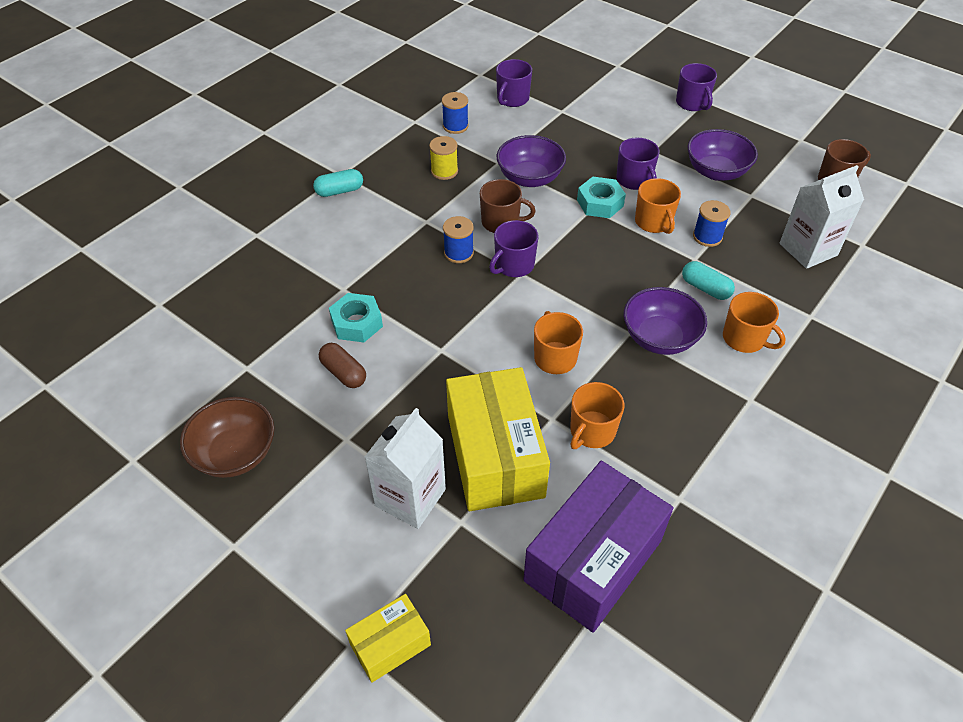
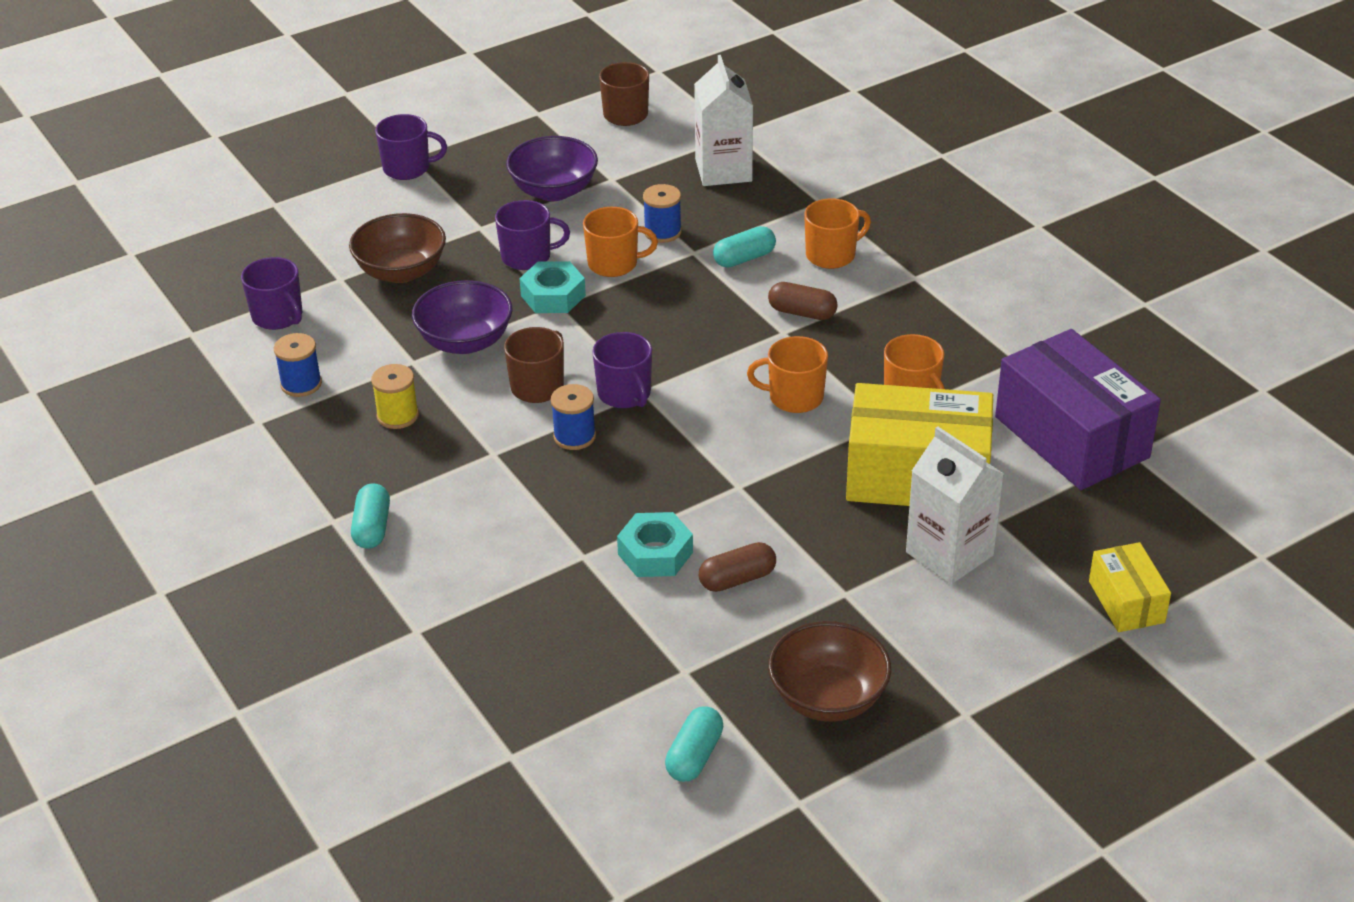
camera: 70 degrees left, 10 degrees down
purple bowl [623,287,707,355] -> brown capsule [768,282,838,320]
none -> brown bowl [349,213,446,283]
none -> turquoise capsule [665,706,723,782]

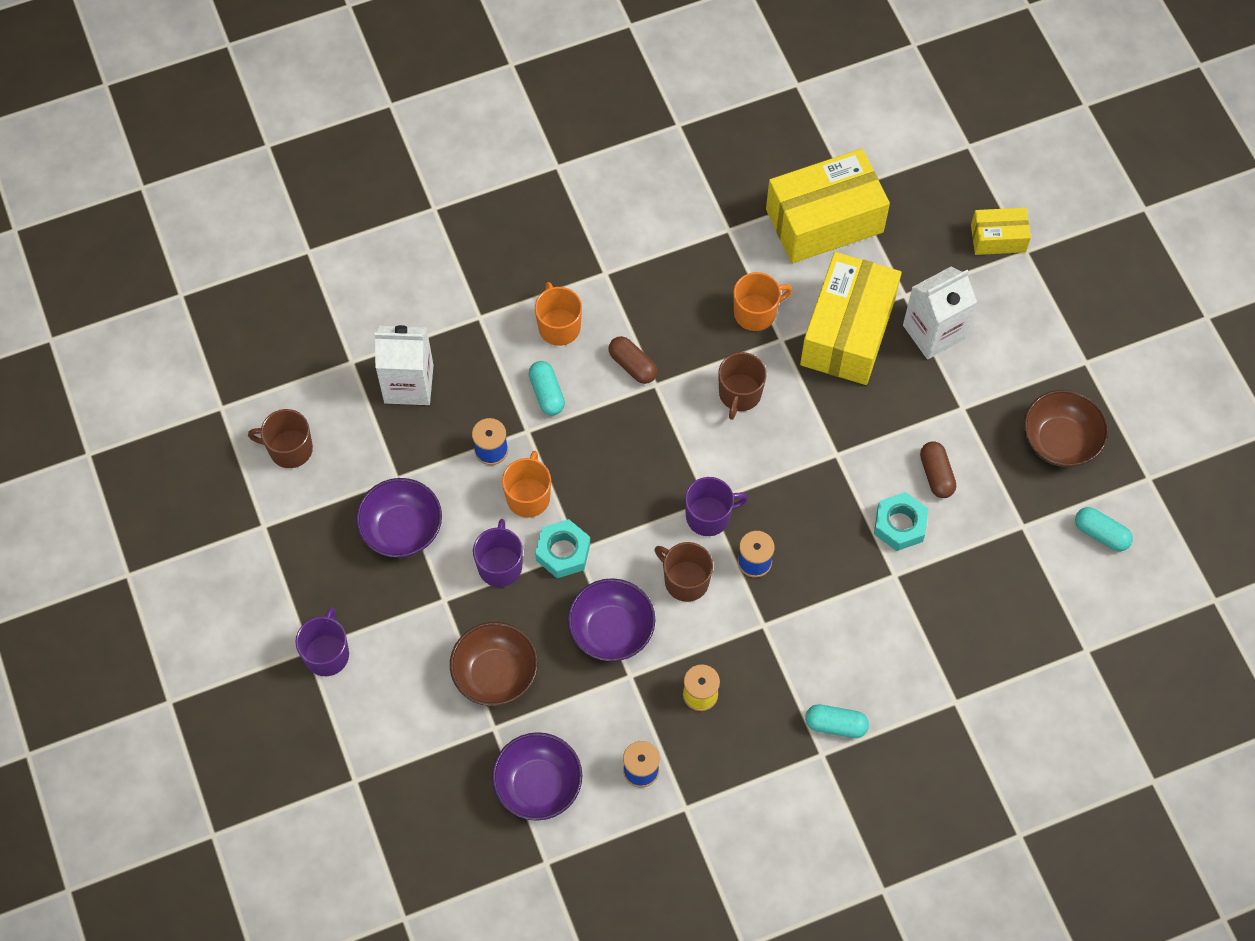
camera: 80 degrees left, 25 degrees up
purple mug [241,257,302,330] -> purple bowl [492,732,582,821]
orange mug [747,336,828,413] -> brown mug [718,352,767,420]
brown capsule [768,282,838,320] -> brown capsule turned 75 degrees counterclockwise [609,336,657,384]
purple box [995,329,1161,490] -> yellow box [766,149,890,263]

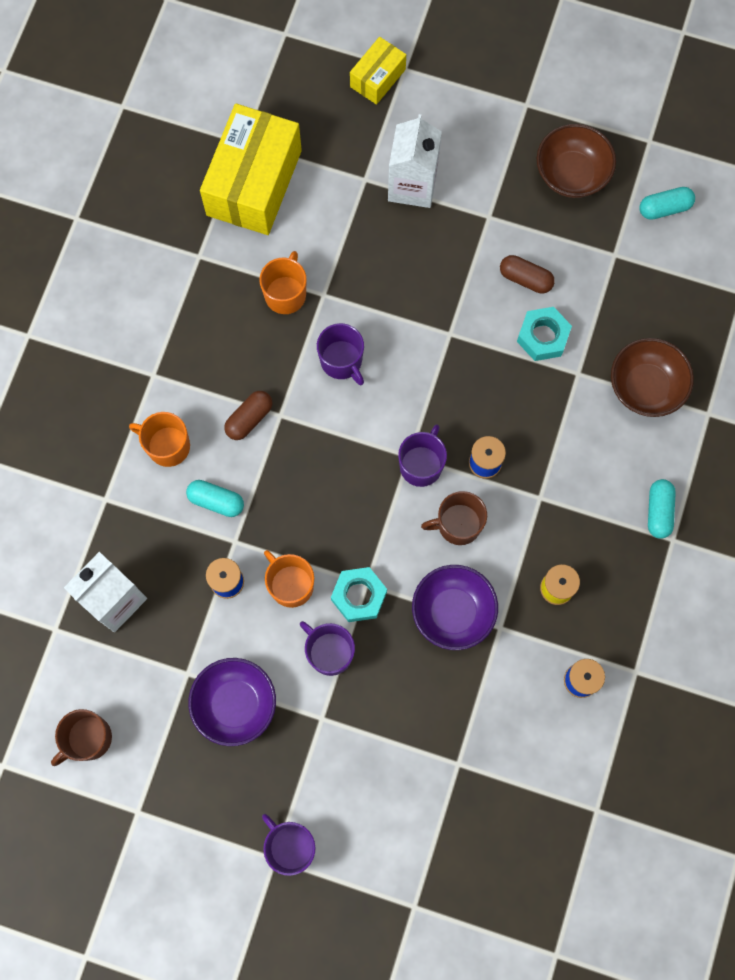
camera: 50 degrees left, 10 degrees up
brown bowl [450,622,538,706] -> brown bowl moved to [611,338,694,417]
purple bowl [492,732,582,821] -> none
brown capsule [609,336,657,384] -> brown capsule turned 45 degrees counterclockwise [224,391,272,440]
brown mug [718,352,767,420] -> purple mug [317,323,364,385]
yellow box [800,252,902,385] -> none
turquoise capsule [805,704,869,738] -> turquoise capsule turned 45 degrees counterclockwise [648,479,676,539]

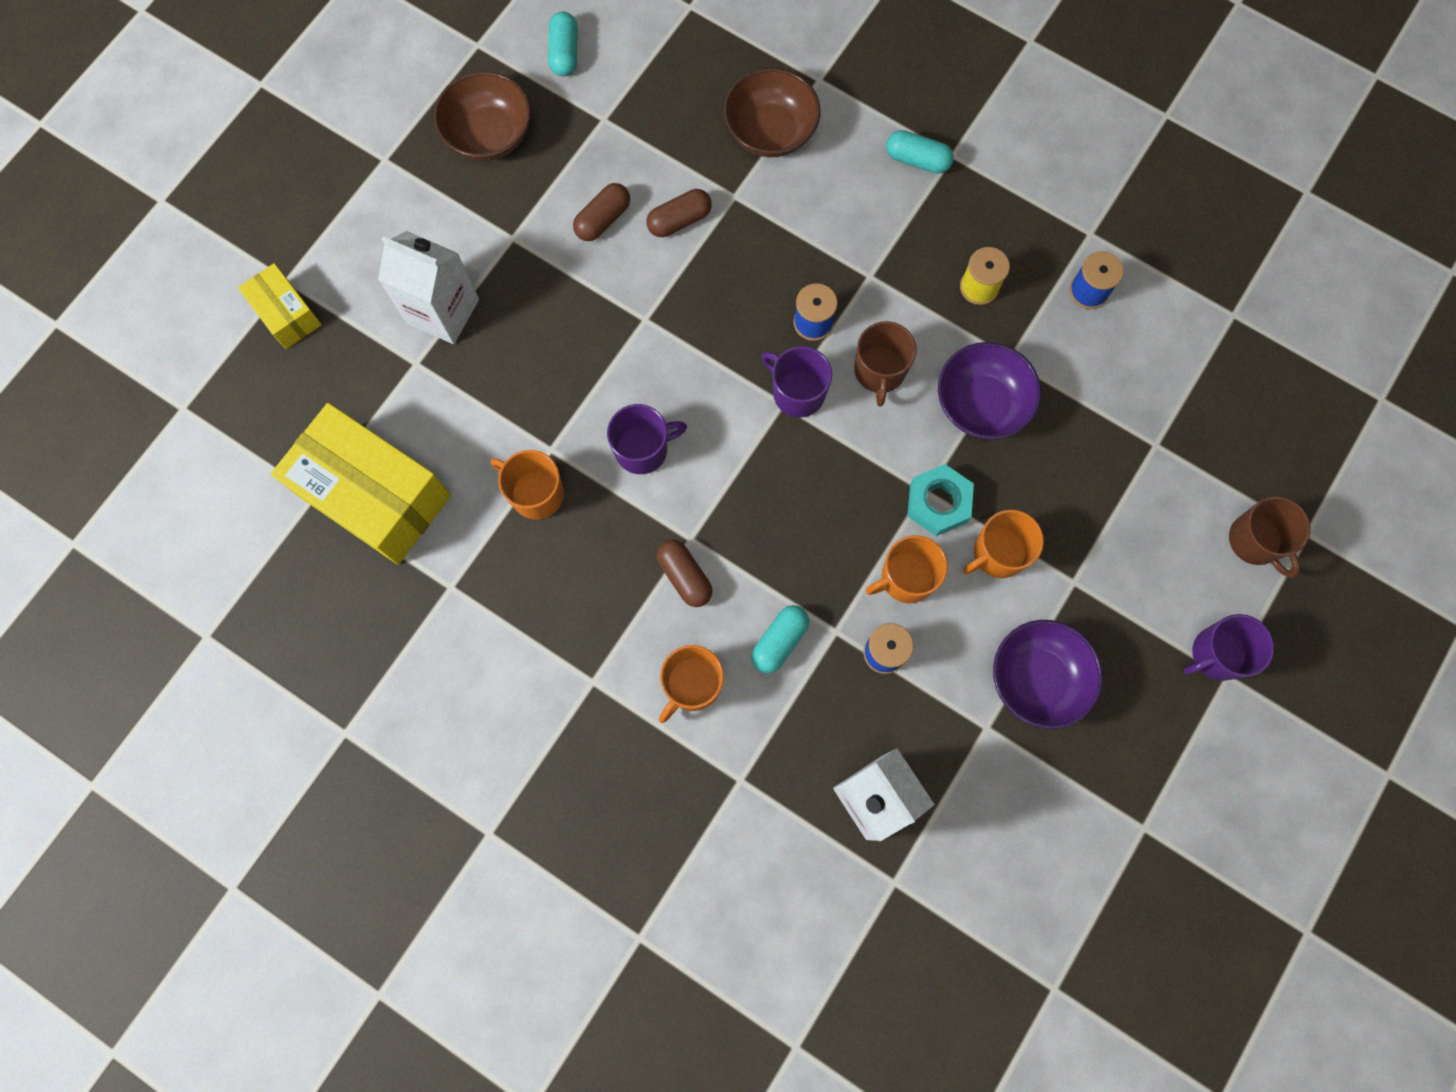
camera: 75 degrees left, 0 degrees up
brown mug [51,709,112,766] -> brown mug moved to [1229,496,1311,578]
purple mug [300,621,355,676] -> orange mug [963,510,1044,578]
turquoise nut [517,307,572,361] -> brown capsule [647,189,712,237]

